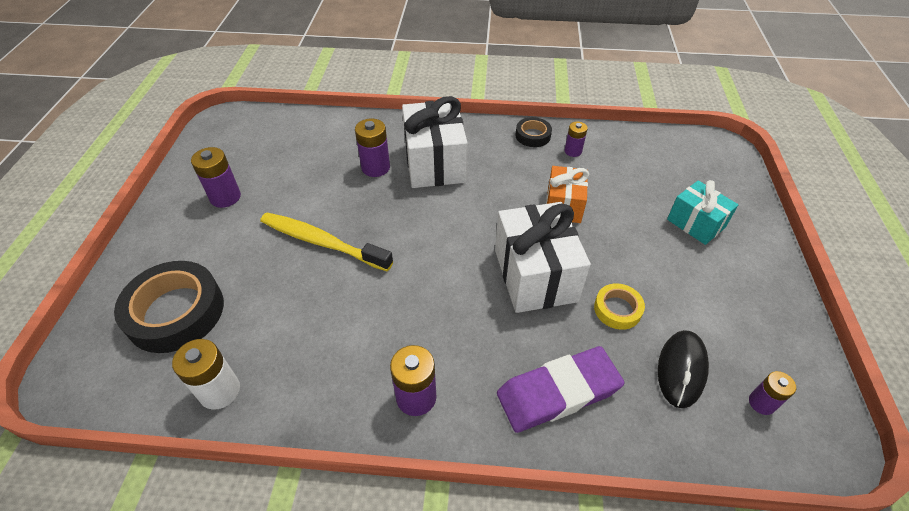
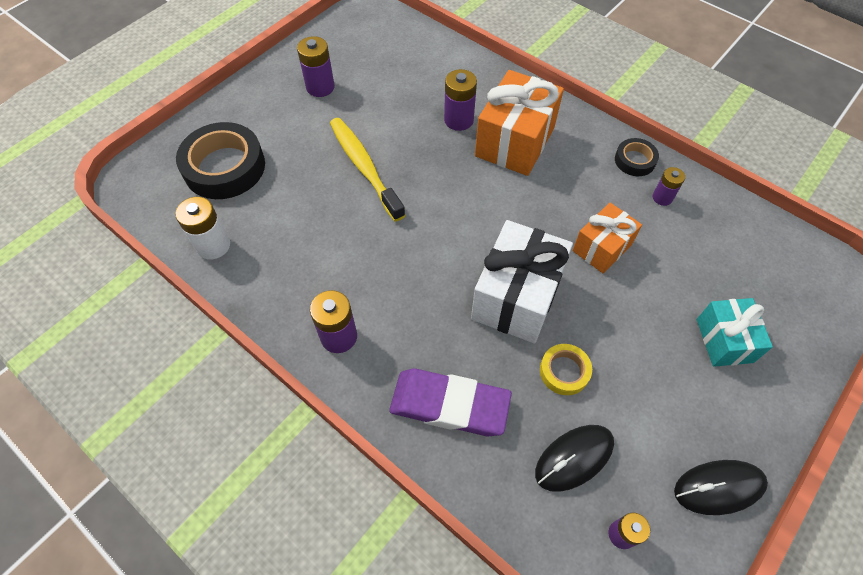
camera: 35 degrees right, 10 degrees up
white gift [402,96,468,188] -> orange gift [475,70,564,176]
none -> black mouse [674,460,768,515]

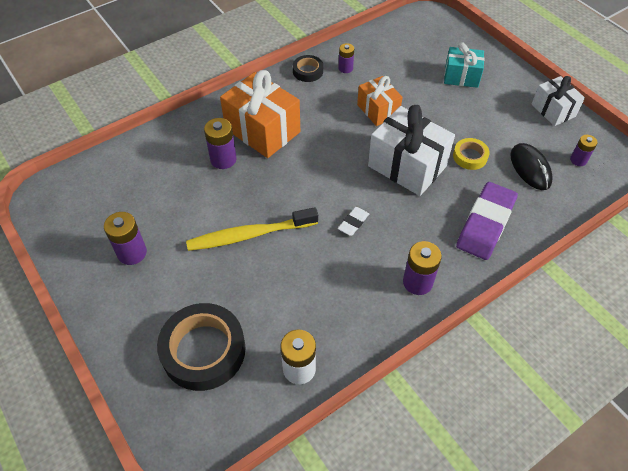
camera: 75 degrees left, 5 degrees down
black mouse [674,460,768,515] -> white gift [531,76,585,126]
none -> white eraser [338,207,369,236]

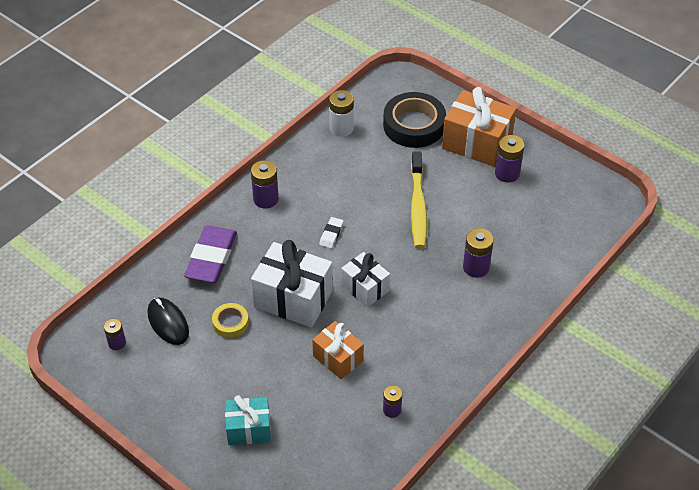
camera: 165 degrees right, 5 degrees down
yellow toothbrush [186,207,318,251] -> yellow toothbrush turned 120 degrees clockwise [411,152,427,248]
orange gift [220,70,300,158] -> orange gift moved to [442,87,516,167]
black tape [293,55,323,82] -> none
white gift [531,76,585,126] -> white gift moved to [341,252,390,307]

